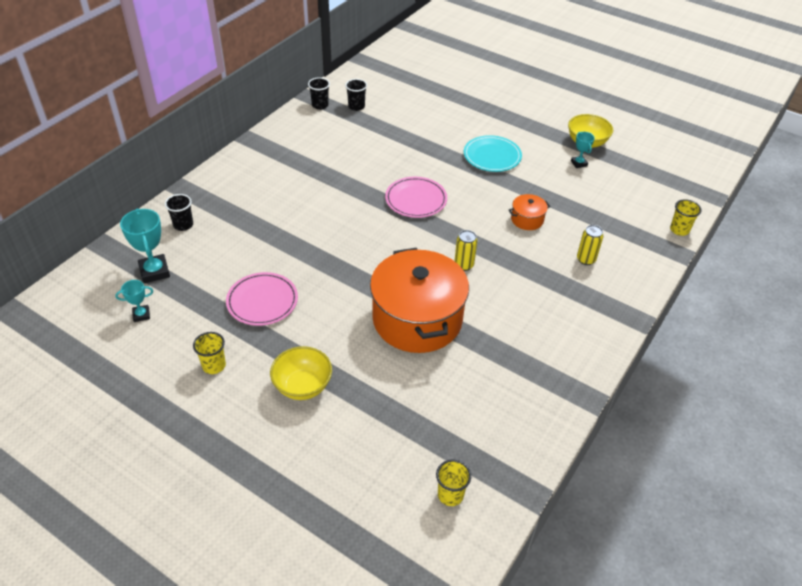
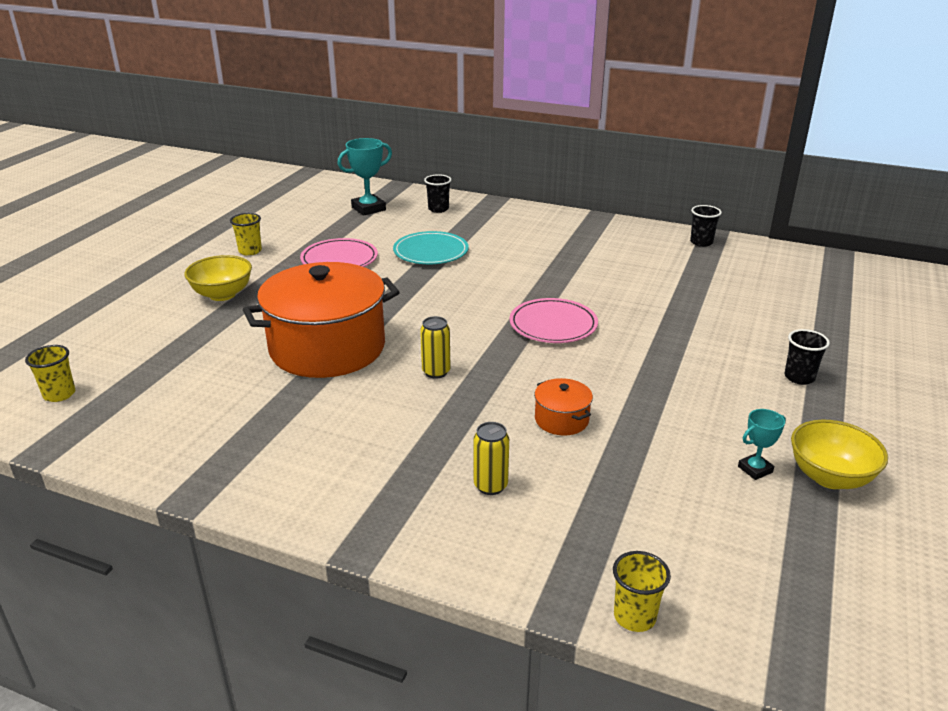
camera: 80 degrees right, 15 degrees down
turquoise trophy [115,280,153,322] -> none
black cup [345,79,367,111] -> black cup moved to [785,329,830,385]
turquoise plate [464,135,522,172] -> turquoise plate moved to [393,231,469,264]

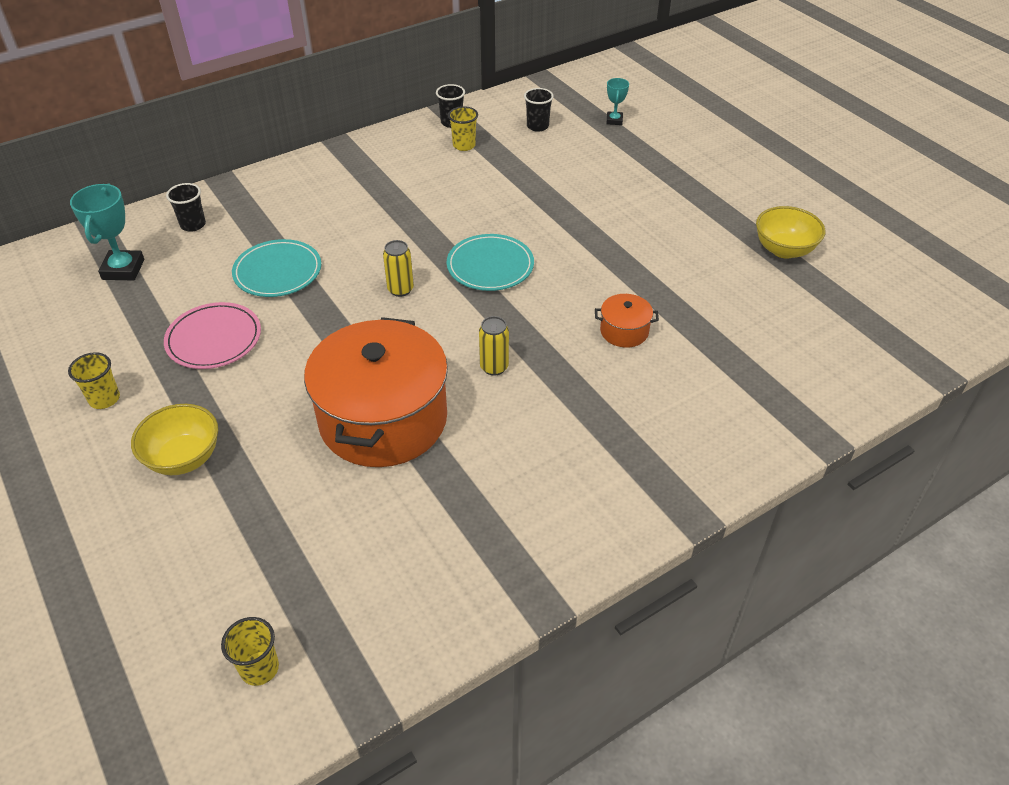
camera: 55 degrees left, 15 degrees up
yellow can [474,422,509,495] -> yellow can moved to [383,240,414,297]
pink plate [509,298,598,343] -> turquoise plate [447,234,534,291]
yellow cup [613,551,671,632] -> yellow cup moved to [448,106,478,151]
turquoise trophy [738,409,786,480] -> turquoise trophy moved to [607,78,629,125]
black cup [785,329,830,385] -> black cup moved to [524,88,554,132]

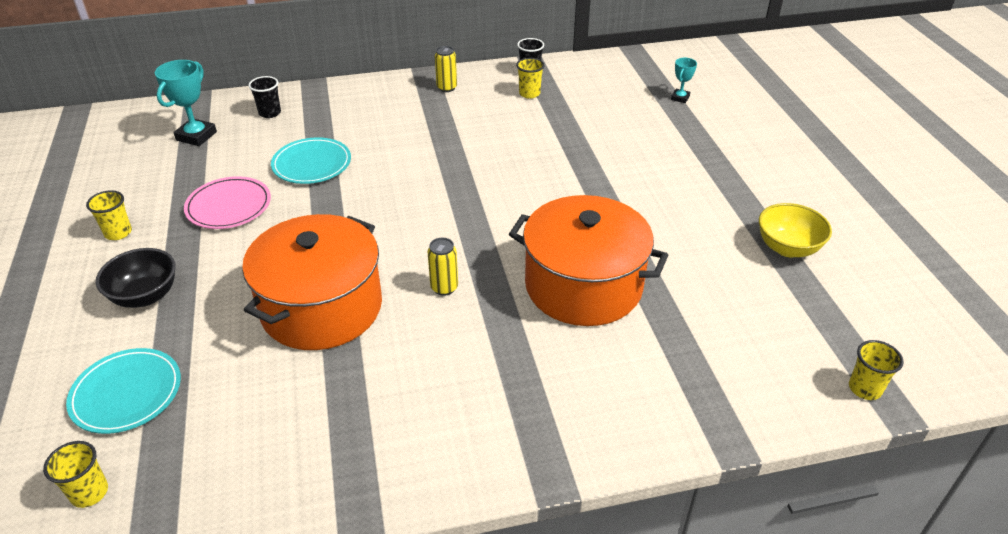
camera: 20 degrees right, 5 degrees down
yellow bowl [131,404,218,475] -> black bowl [96,248,175,308]
yellow can [383,240,414,297] -> yellow can moved to [435,46,457,92]
turquoise plate [447,234,534,291] -> turquoise plate moved to [66,348,181,434]
black cup [524,88,554,132] -> none
orange pot [595,294,659,348] -> orange pot [509,195,668,326], size x2.41
none -> yellow cup [849,340,903,400]

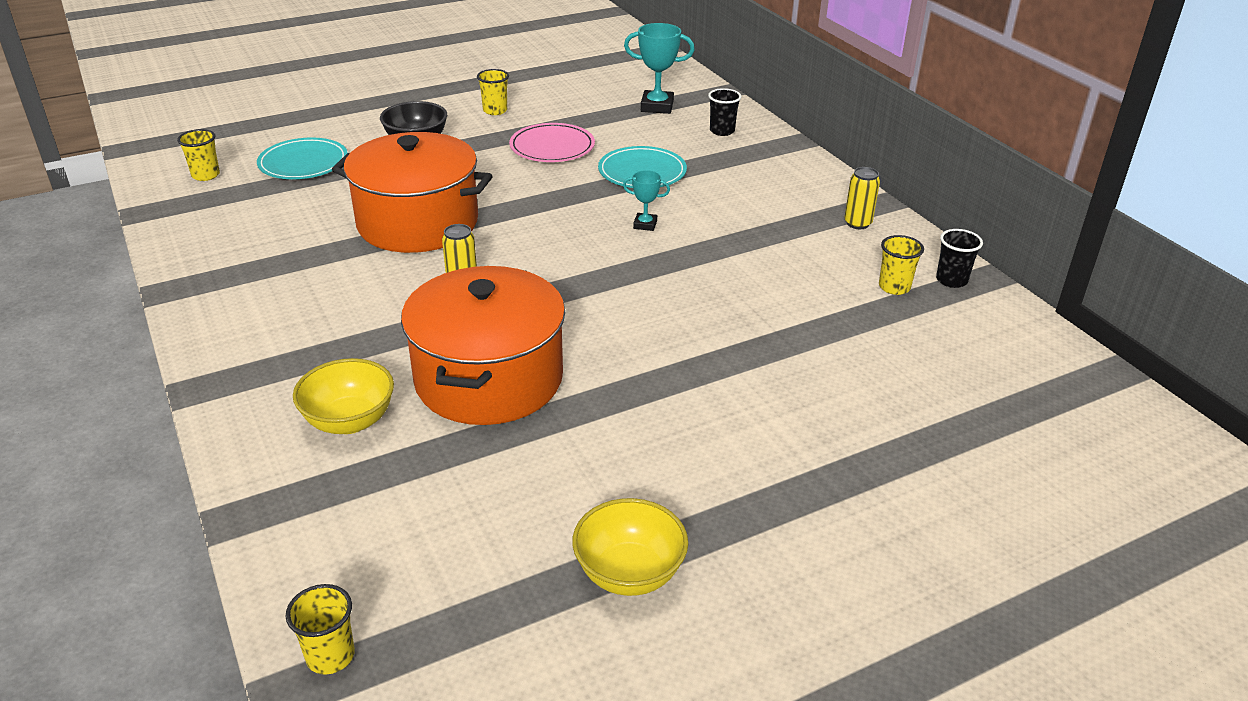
camera: 75 degrees right, 5 degrees down
turquoise trophy [671,57,697,103] -> turquoise trophy moved to [623,170,670,231]
none -> yellow bowl [293,358,394,434]

